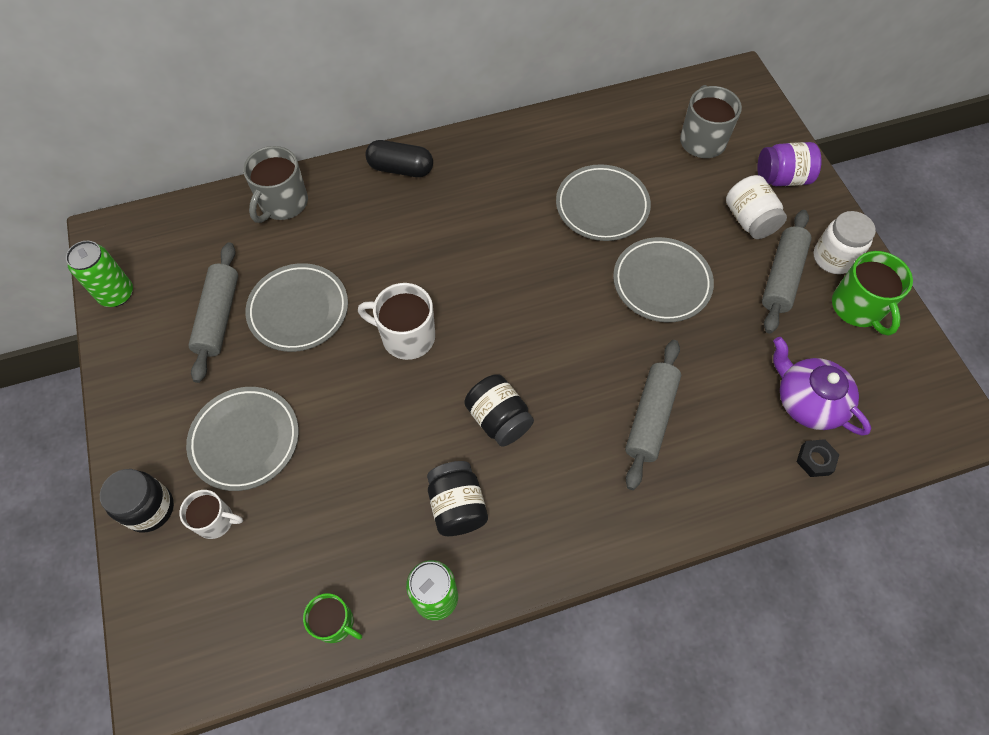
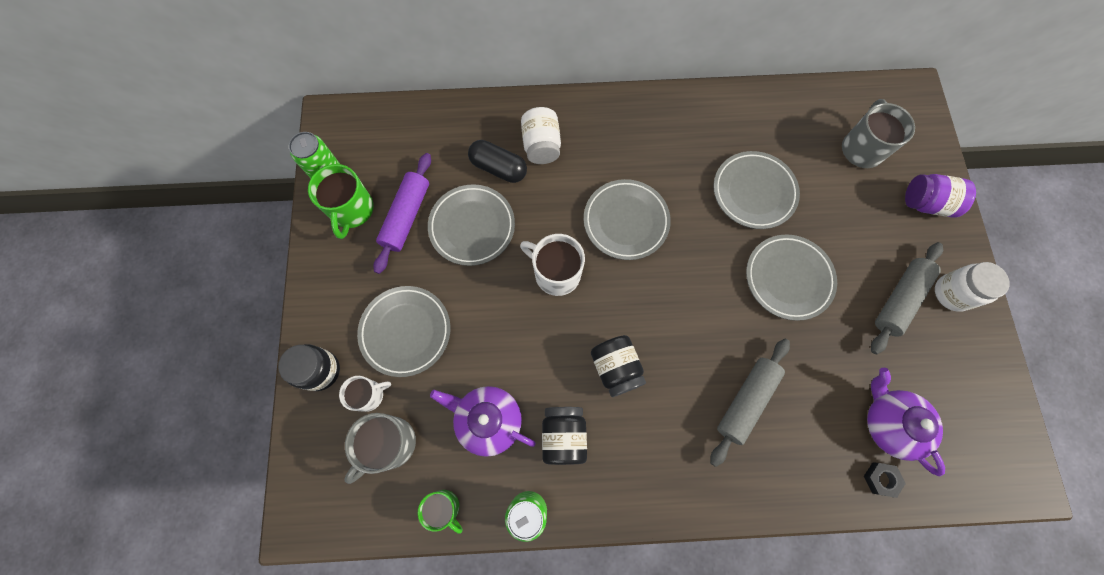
camera: 15 degrees right, 10 degrees up
white mug [179,490,243,539] -> white mug turned 45 degrees counterclockwise [339,376,391,412]
grey rolling pin [188,242,238,383] -> purple rolling pin [374,153,431,274]
grey mug [243,146,308,223] -> grey mug moved to [345,413,416,484]
black capsule [365,140,433,177] -> black capsule moved to [468,140,527,183]
white jar [726,175,787,239] -> white jar moved to [521,107,561,164]
green mug [832,251,913,336] -> green mug moved to [308,164,374,239]
none -> purple teapot [430,386,536,457]
none -> grey plate [584,179,671,260]

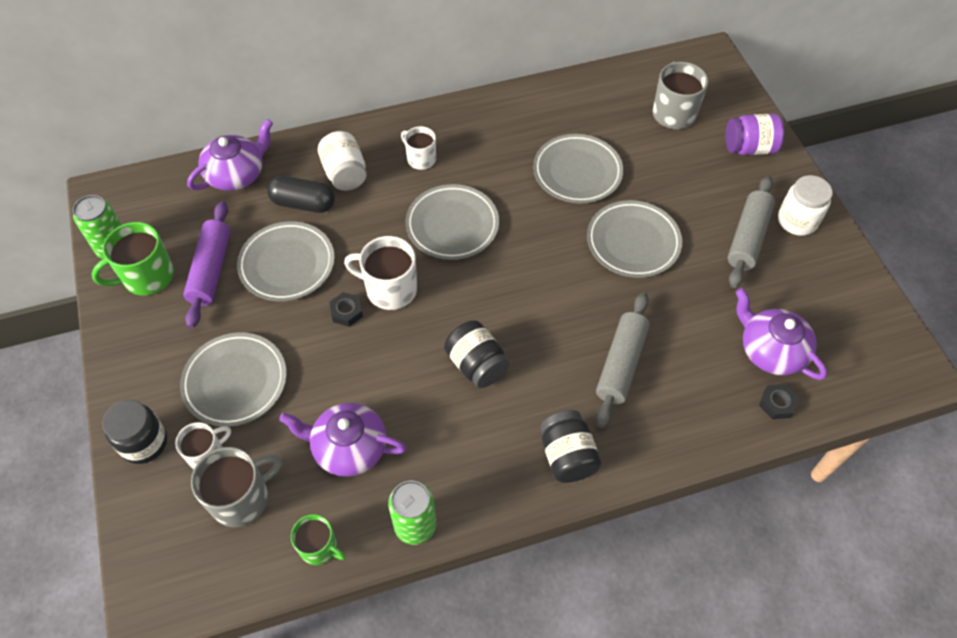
camera: 15 degrees left, 15 degrees down
green mug [308,164,374,239] -> green mug turned 75 degrees clockwise [91,222,174,295]
grey mug [345,413,416,484] -> grey mug turned 150 degrees counterclockwise [191,447,282,527]
black jar [542,407,587,465] -> black jar moved to [541,410,601,483]
none -> purple teapot [187,119,273,191]
none -> black nut [329,292,363,327]
none -> white mug [401,126,436,170]

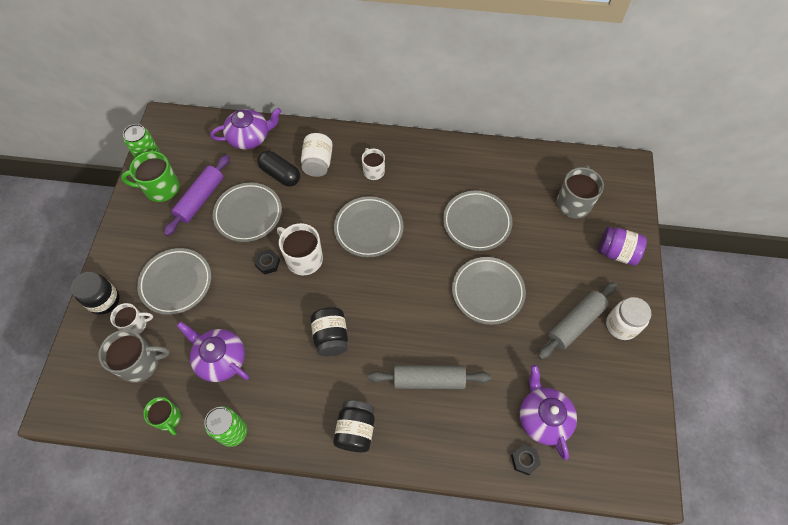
camera: 25 degrees right, 5 degrees up
grey rolling pin [596,292,650,428] -> grey rolling pin turned 45 degrees clockwise [368,365,491,389]

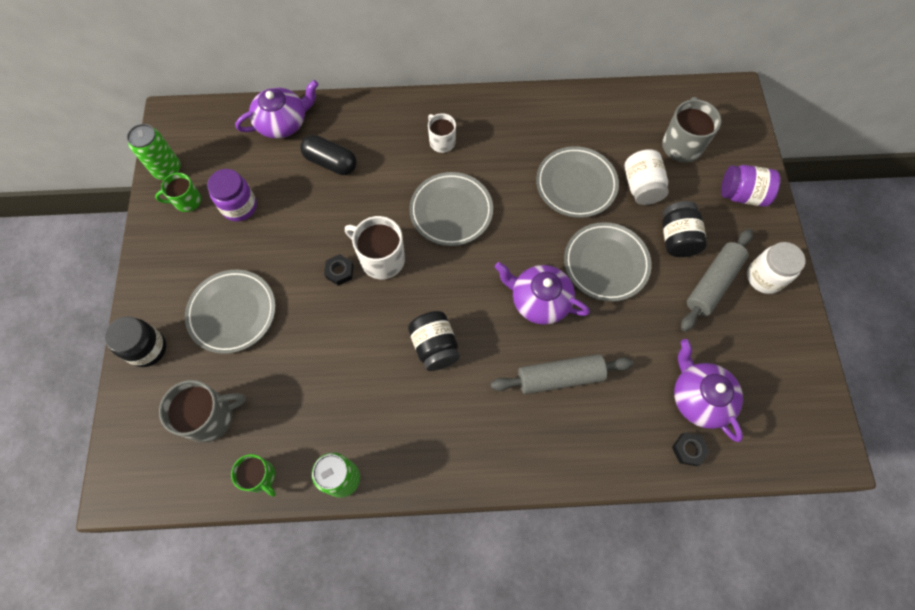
camera: 10 degrees left, 5 degrees up
white mug [110,303,153,334] -> none
green mug [121,151,179,202] -> green mug [155,173,201,212], size x0.63
purple rolling pin [164,155,230,236] -> purple jar [207,169,257,222]
purple teapot [177,322,249,382] -> purple teapot moved to [495,262,590,325]
grey plate [213,183,282,242] -> none
white jar [301,133,333,177] -> white jar moved to [625,149,669,205]
black jar [333,400,375,452] -> black jar moved to [662,201,707,257]

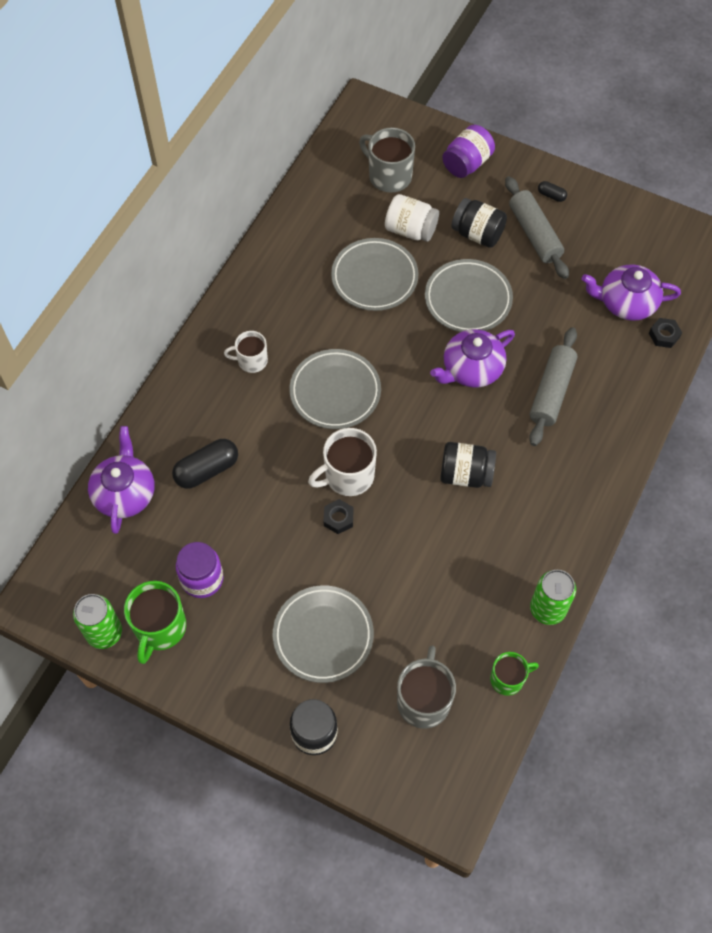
camera: 60 degrees left, 5 degrees down
green mug [155,173,201,212] -> green mug [124,581,186,664], size x1.58
white jar [747,242,805,294] -> black capsule [538,181,567,202]

